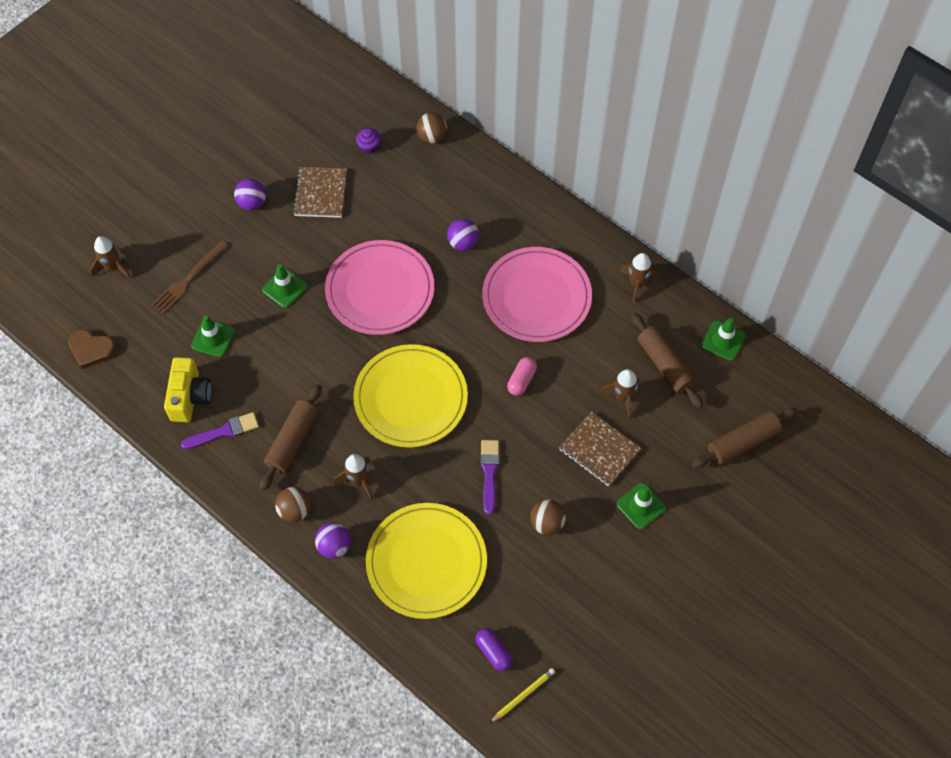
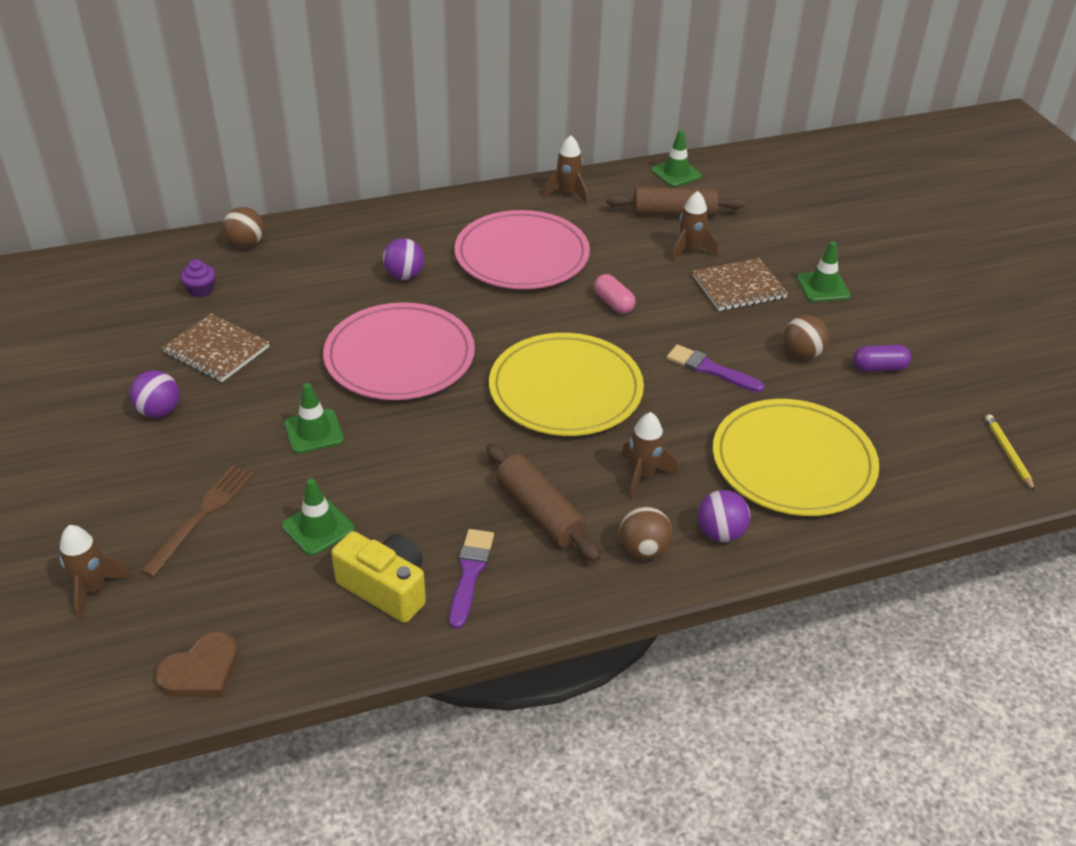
camera: 60 degrees left, 20 degrees down
brown fork [151,241,228,314] -> brown fork turned 135 degrees counterclockwise [141,465,254,577]
purple capsule [475,628,513,671] -> purple capsule moved to [853,345,911,372]
brown rolling pin [691,408,797,468] -> none

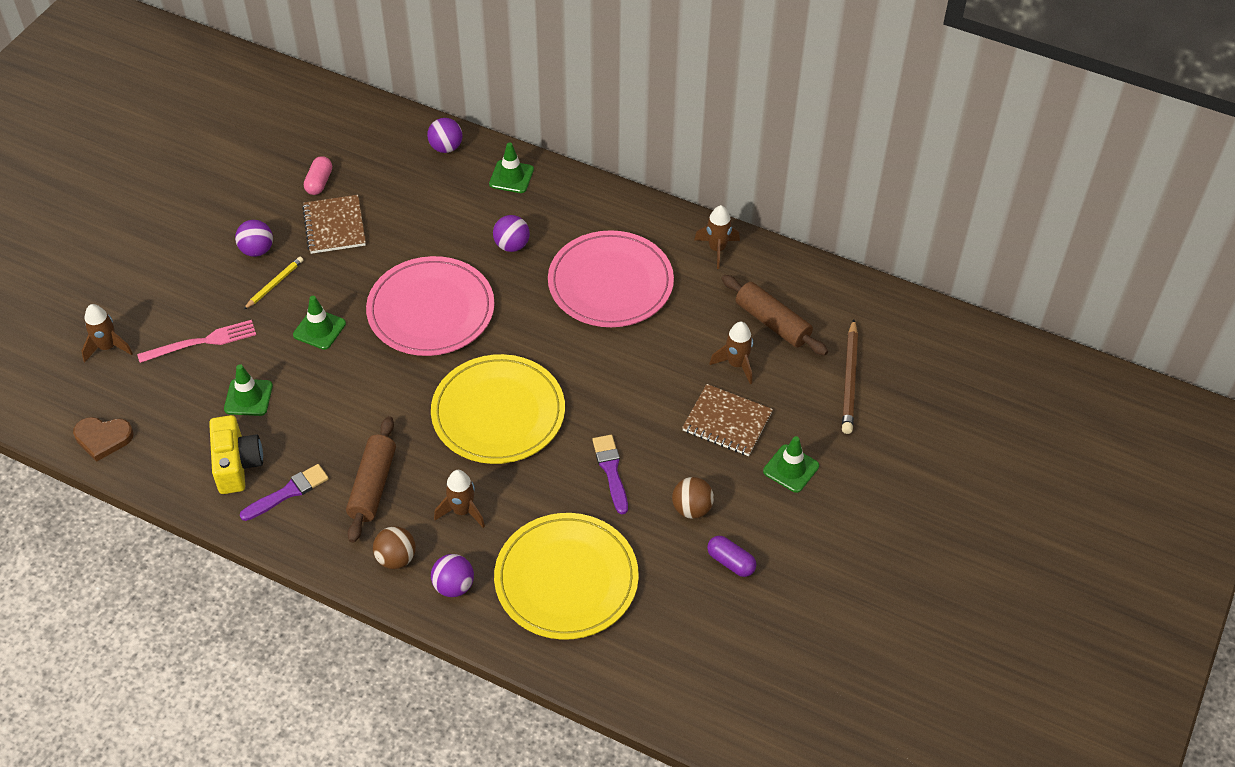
camera: 45 degrees right, 10 degrees up
brown fork [141,465,254,577] -> pink fork [137,320,256,363]
purple cupcake [180,259,216,298] -> none
brown ball [223,207,264,248] -> purple ball [427,118,462,153]
pink capsule [594,274,636,314] -> pink capsule moved to [304,156,332,195]
green traffic cone [651,130,702,187] -> green traffic cone moved to [489,142,534,193]
yellow pencil [985,414,1035,491] -> yellow pencil moved to [243,257,303,310]
none -> brown pencil [842,319,858,434]

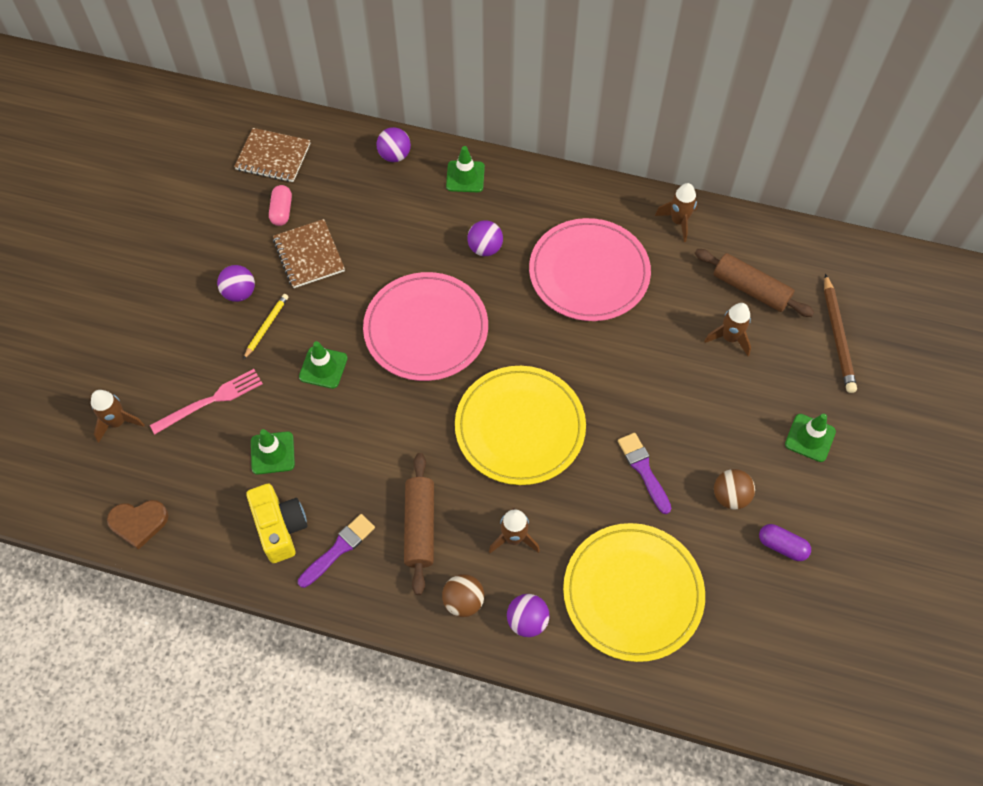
camera: 10 degrees left, 10 degrees up
brown notebook [682,384,773,456] -> brown notebook moved to [234,128,310,182]

